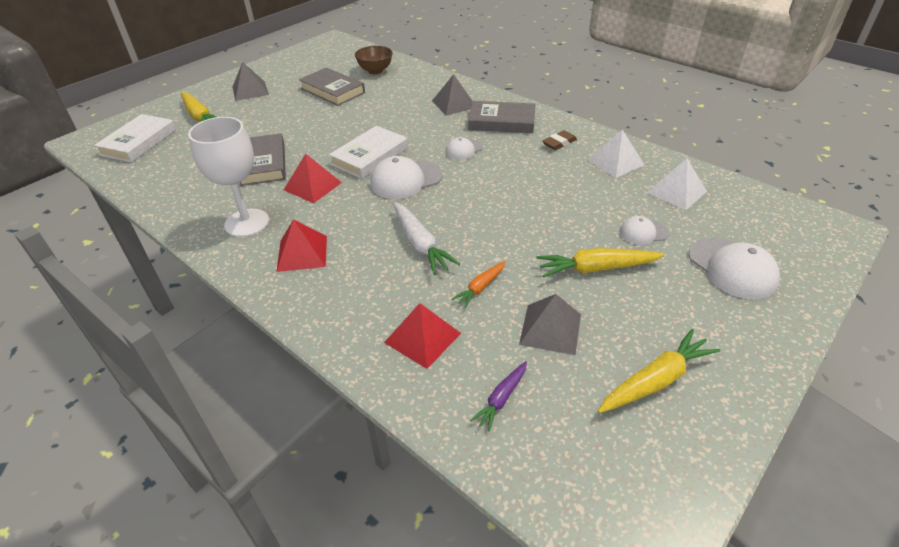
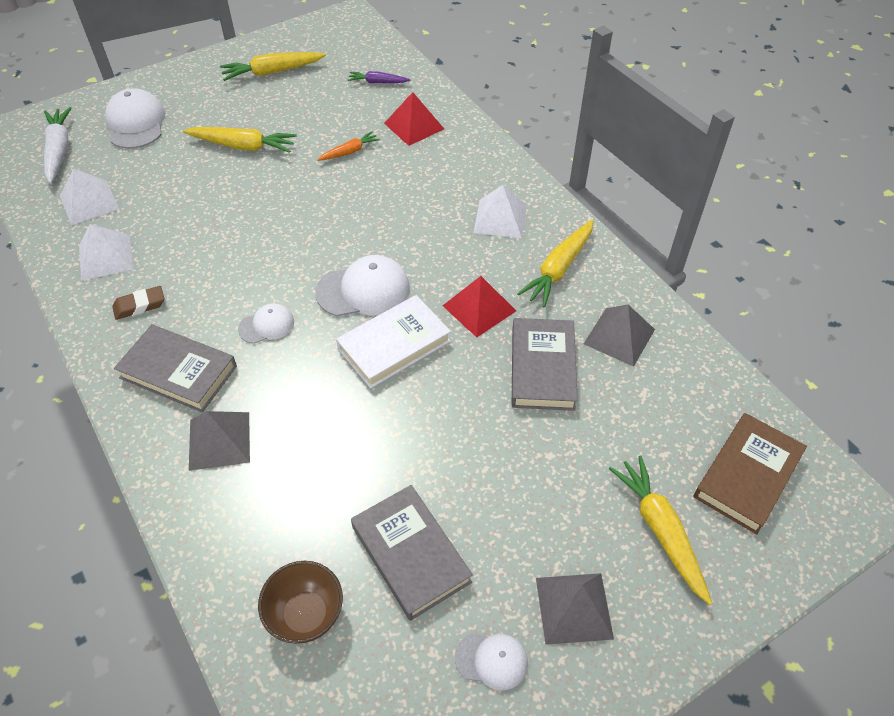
camera: 165 degrees left, 10 degrees up
white book [94,114,176,163] -> brown book [694,413,807,534]
white goblet [188,117,269,237] -> yellow carrot [517,220,593,308]
red pyramid [277,219,327,272] -> white pyramid [473,185,527,238]
white carrot [393,202,460,275] -> white carrot moved to [44,107,72,184]
purple carrot [470,361,527,431] -> purple carrot turned 135 degrees counterclockwise [348,71,411,83]
grey pyramid [519,294,581,355] -> grey pyramid moved to [584,305,655,367]
white cap [620,216,669,245] -> white cap moved to [455,633,528,690]

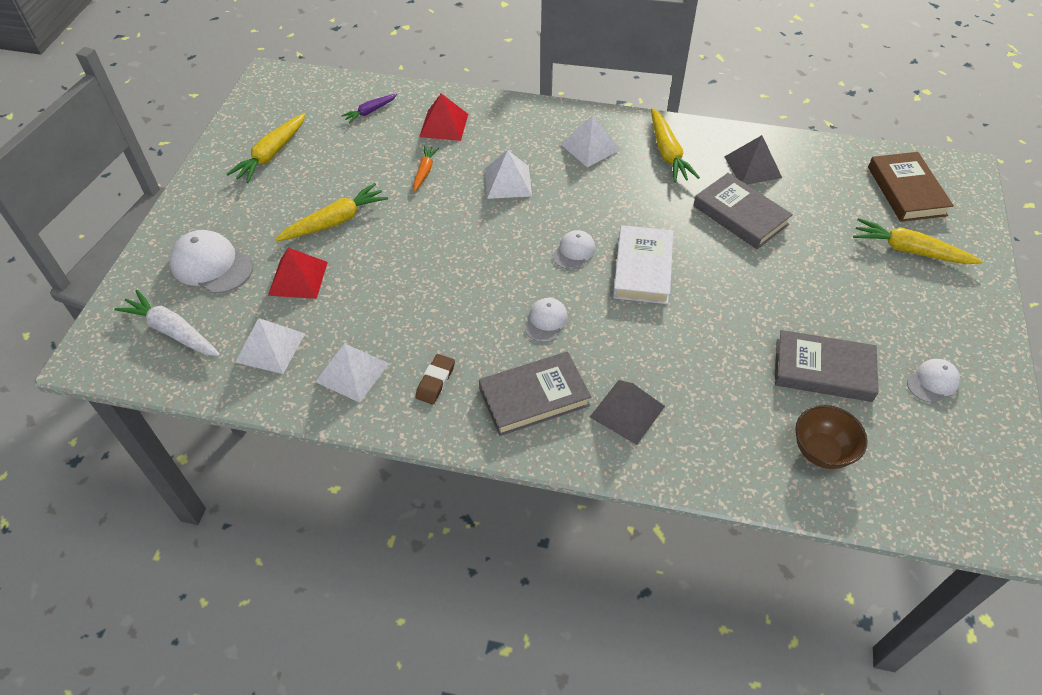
camera: 45 degrees left, 0 degrees up
white cap [315,255,410,316] -> white cap [553,230,596,270], size x0.58
red pyramid [443,276,516,337] -> red pyramid moved to [268,248,328,299]
grey pyramid [536,573,614,645] -> none
none -> white pyramid [485,150,532,199]

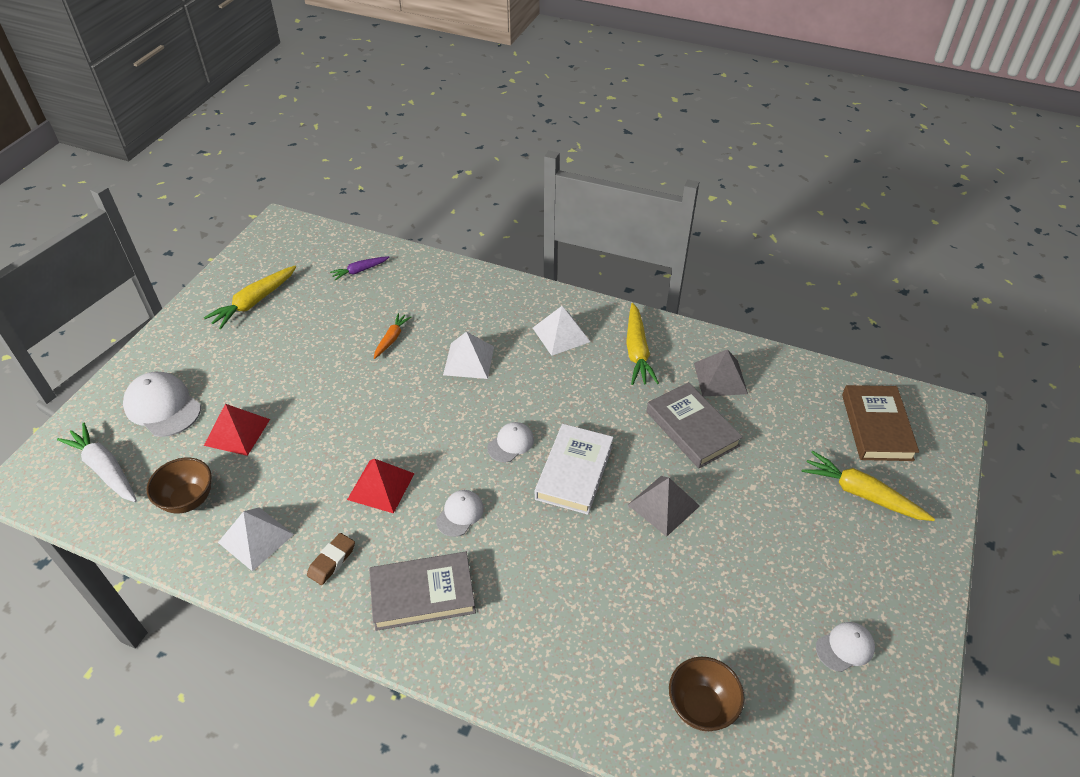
camera: 10 degrees right, 5 degrees down
white pyramid [235,318,305,374] -> brown bowl [146,458,212,514]
yellow carrot [275,183,388,241] -> none
red pyramid [419,93,468,141] -> red pyramid moved to [347,459,415,513]
grey pyramid [590,380,665,445] -> grey pyramid moved to [628,476,700,537]
grey book [775,330,879,402] -> none

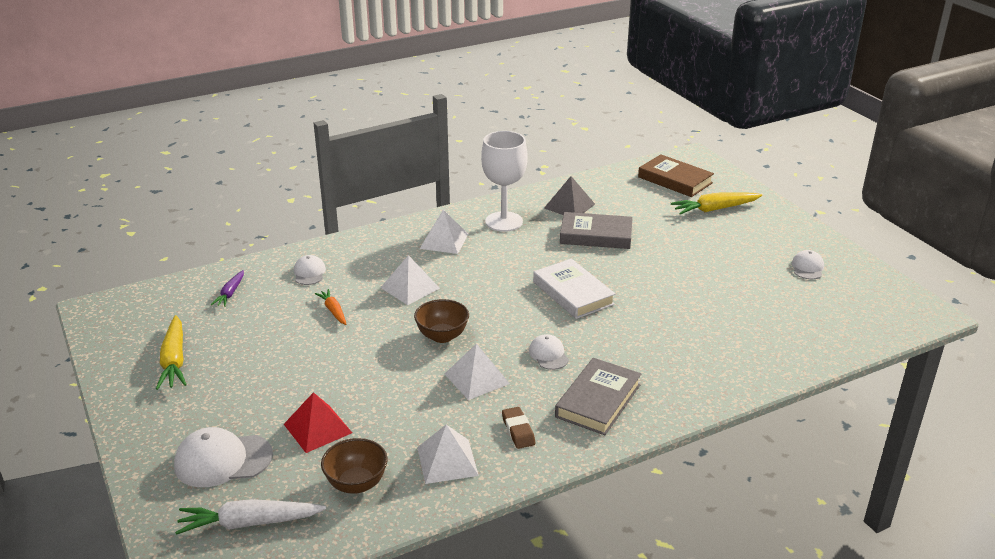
camera: 50 degrees left, 15 degrees down
red pyramid [347,459,415,513] -> white pyramid [445,343,510,400]
white cap [487,422,534,462] -> white cap moved to [294,255,326,285]
yellow carrot [626,303,659,385] -> white goblet [481,131,528,232]
grey pyramid [628,476,700,537] -> none
brown bowl [669,657,744,731] -> brown bowl moved to [414,299,469,343]

